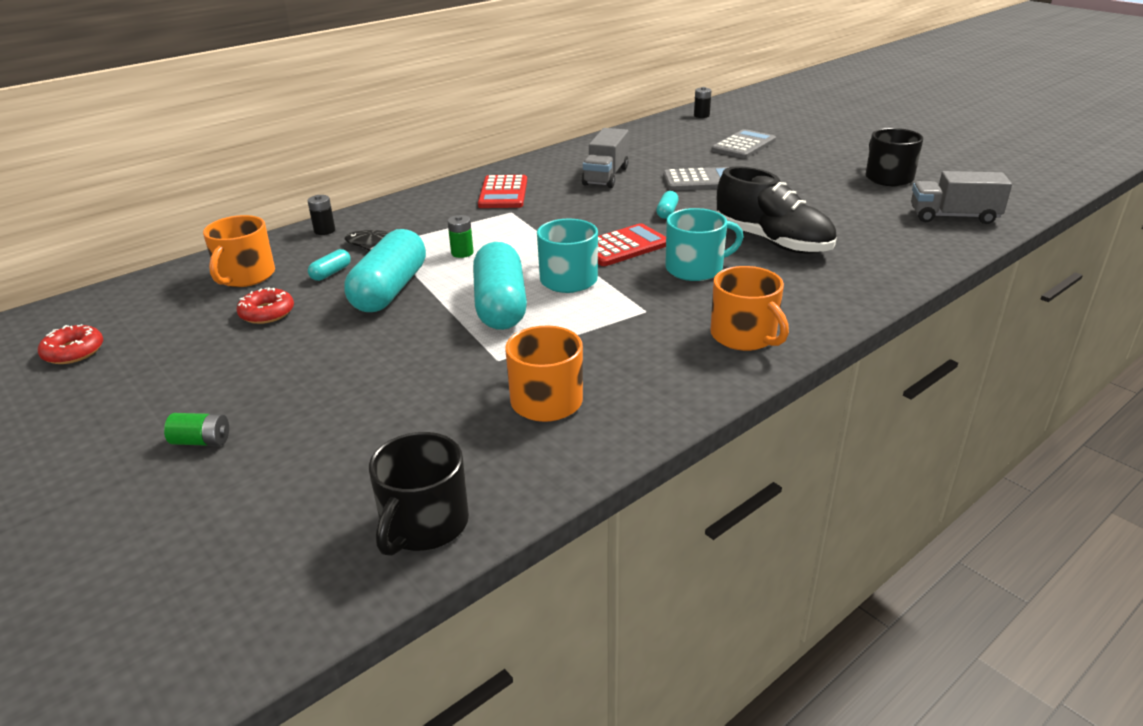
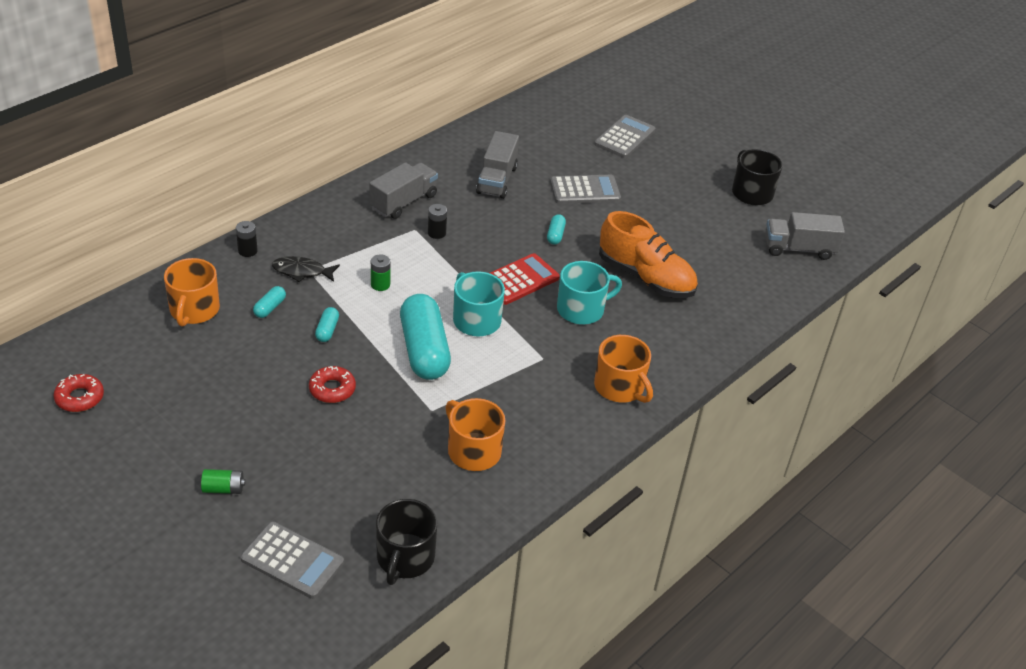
camera: 10 degrees left, 10 degrees up
red donut [236,287,294,324] -> red donut moved to [309,366,356,403]
turquoise capsule [344,229,426,312] -> turquoise capsule [315,307,339,342], size x0.42
red calculator [478,175,527,208] -> grey truck [369,162,438,219]
black battery [694,87,711,118] -> black battery moved to [428,204,447,239]
black shoe [717,166,837,254] -> orange shoe [599,211,698,298]
none -> grey calculator [241,521,344,599]

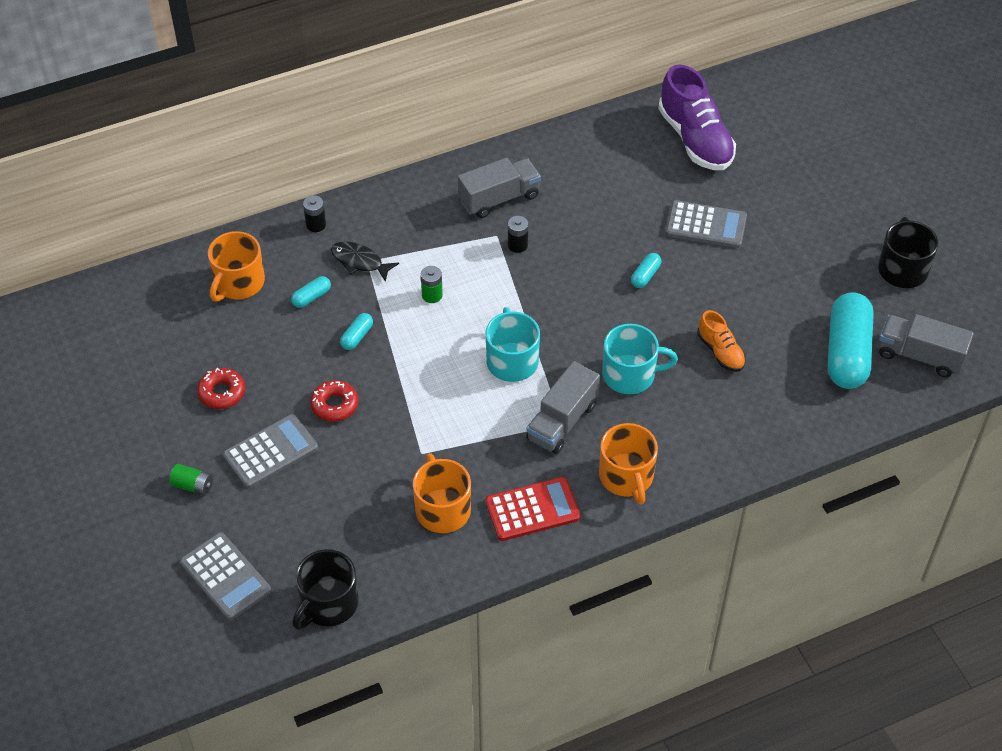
camera: 25 degrees right, 10 degrees up
red donut [53,374,104,412] -> red donut moved to [197,368,245,409]
turquoise capsule [400,294,451,380] -> turquoise capsule moved to [828,292,874,389]
grey truck [476,131,519,199] -> grey truck moved to [526,361,600,454]
red calculator [490,253,560,305] -> red calculator moved to [485,477,581,541]
grey calculator [594,115,655,158] -> grey calculator moved to [223,414,318,488]
orange shoe [599,211,698,298] -> orange shoe [698,310,746,372], size x0.53
none -> purple shoe [658,64,736,170]

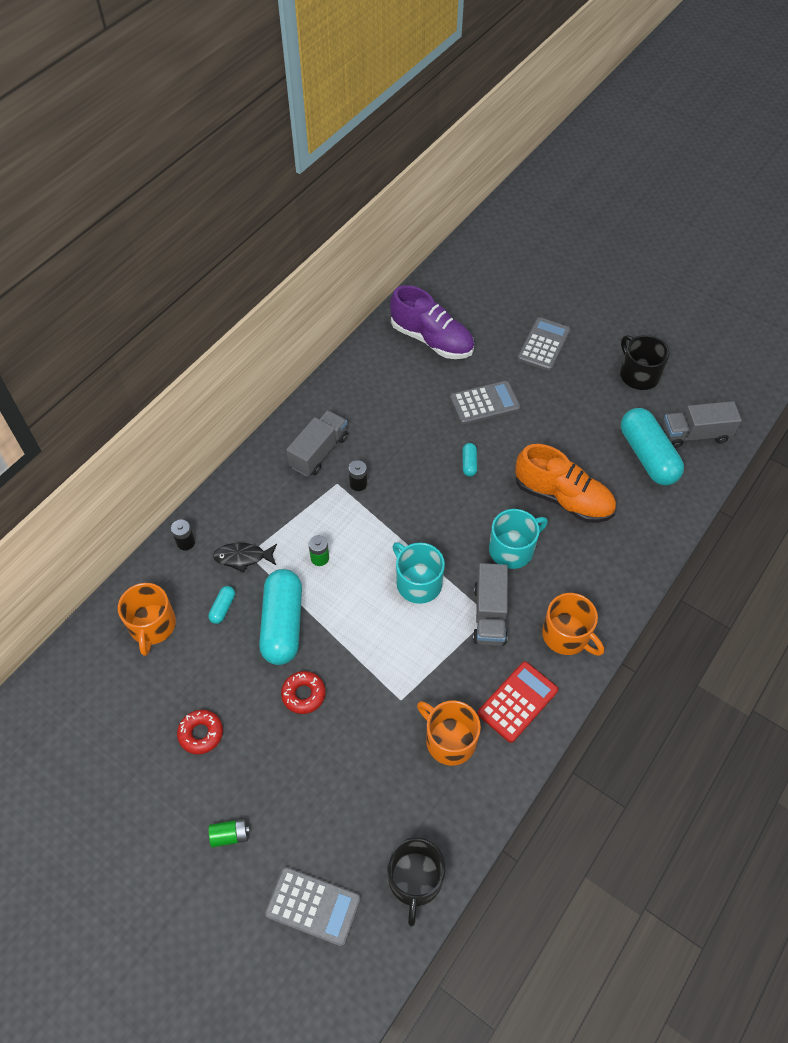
camera: 30 degrees left, 5 degrees up
grey calculator [223,414,318,488] -> grey calculator moved to [517,317,571,371]
turquoise capsule [340,313,373,350] -> turquoise capsule [259,569,302,665], size x2.39
orange shoe [698,310,746,372] -> orange shoe [515,444,616,523], size x1.90

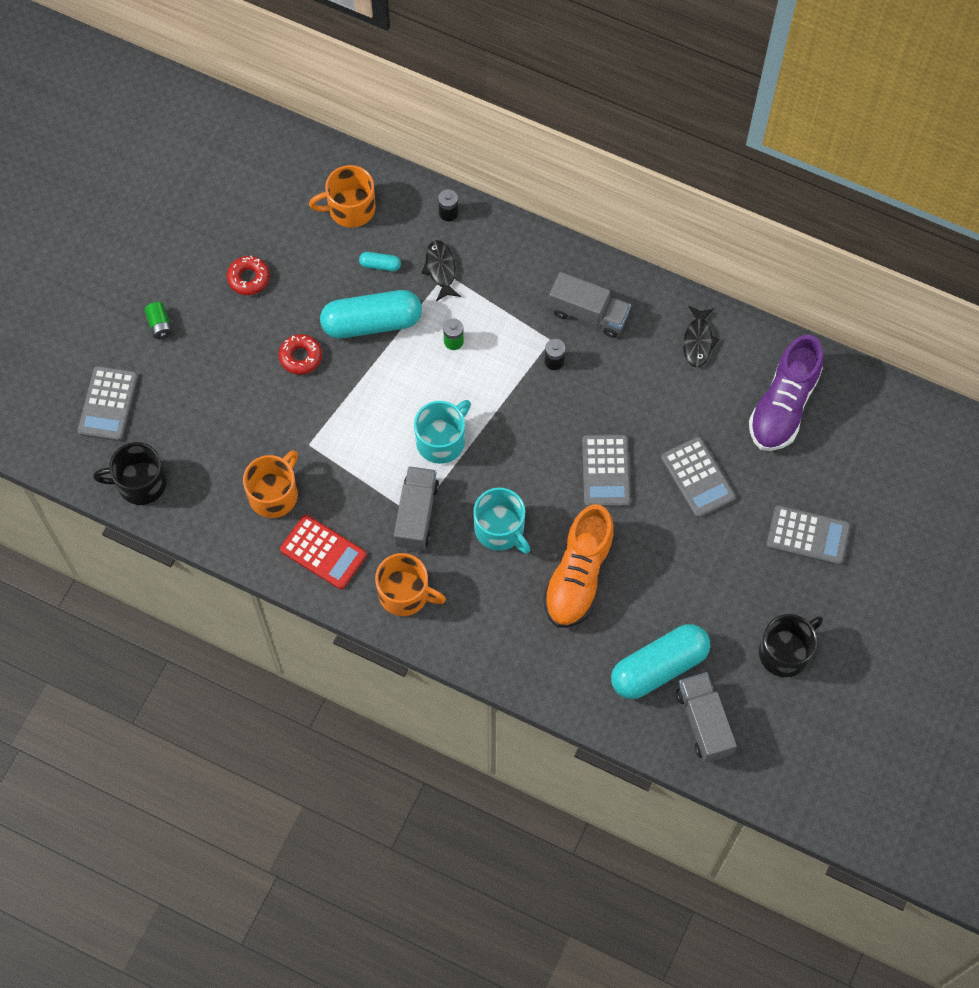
camera: 80 degrees right, 10 degrees up
turquoise capsule [463,443,477,477] -> grey calculator [582,434,630,507]
grey truck [473,563,508,646] -> grey truck turned 105 degrees clockwise [394,466,439,551]
orange mug [542,593,604,656] -> orange mug turned 105 degrees counterclockwise [375,553,446,616]
none -> black fish [684,306,719,367]

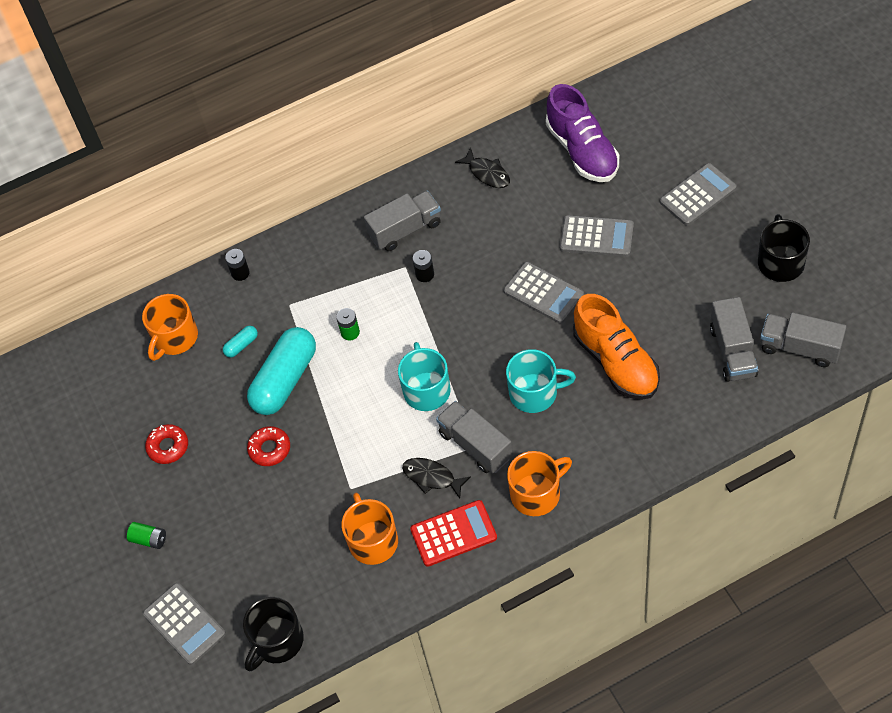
camera: 45 degrees left, 10 degrees down
black fish [422,240,461,301] -> black fish moved to [402,458,471,499]
turquoise capsule [611,624,710,699] -> grey truck [710,297,758,382]

